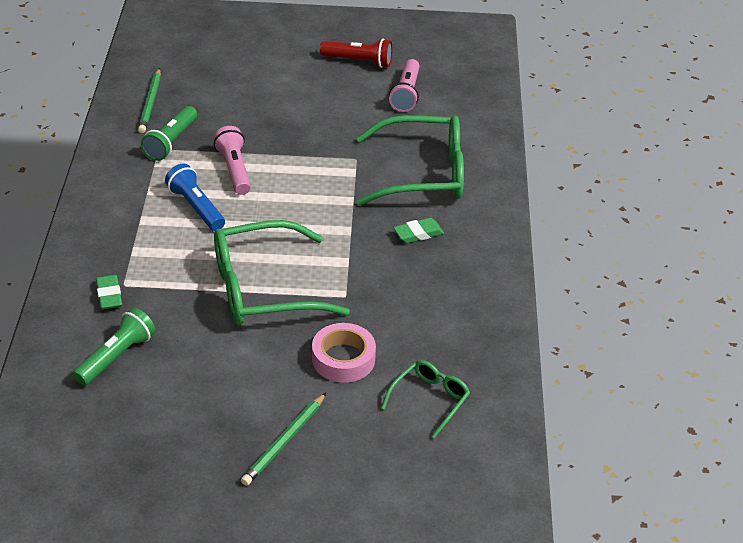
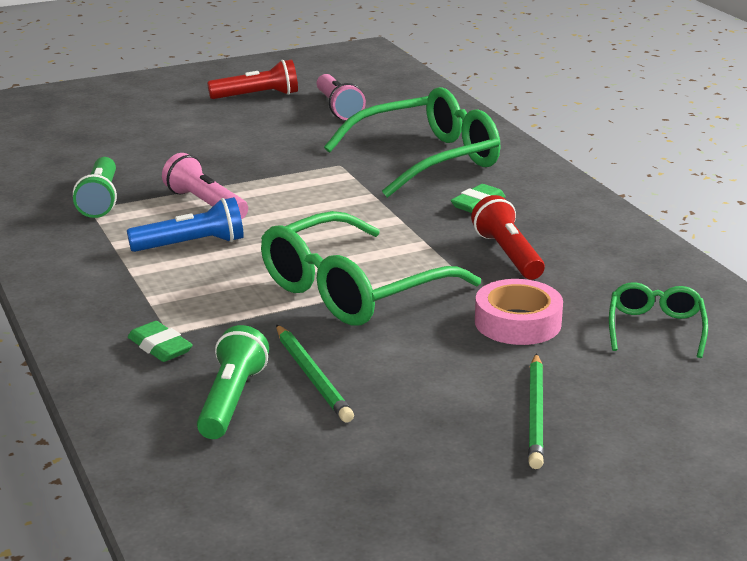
camera: 25 degrees left, 15 degrees down
green pencil [138,68,161,133] -> green pencil moved to [276,324,354,422]
blue flashlight [165,163,225,231] -> blue flashlight turned 135 degrees clockwise [127,197,244,252]
none -> red flashlight [471,195,545,280]

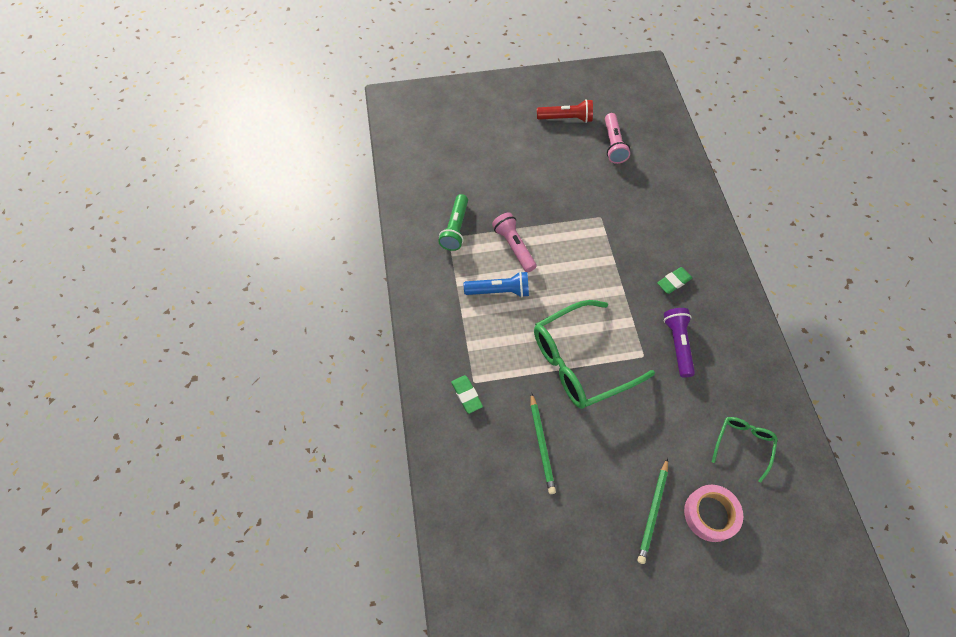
camera: 15 degrees right, 35 degrees up
green flashlight [197,325,269,439] -> none
green glasses [324,87,501,198] -> none
red flashlight [471,195,545,280] -> purple flashlight [664,308,695,378]
pink tape [475,279,563,345] -> pink tape moved to [684,485,743,542]

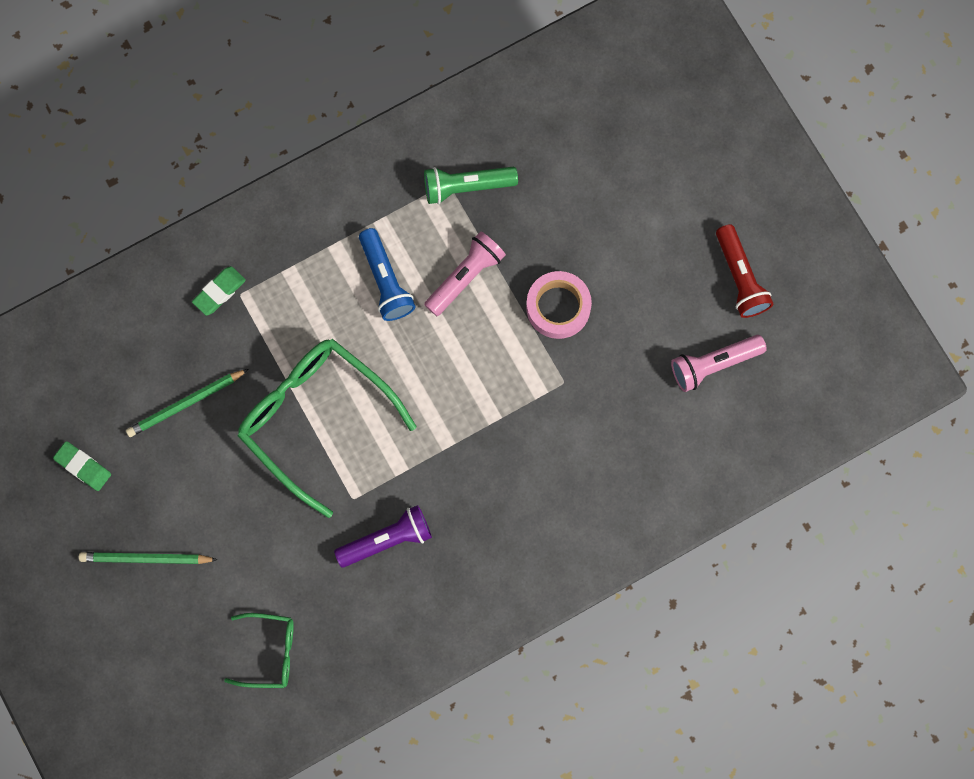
camera: 70 degrees right, 15 degrees up
green eraser [657,267,692,294] -> green eraser moved to [53,441,111,491]
pink tape [684,485,743,542] -> pink tape moved to [526,271,592,339]

